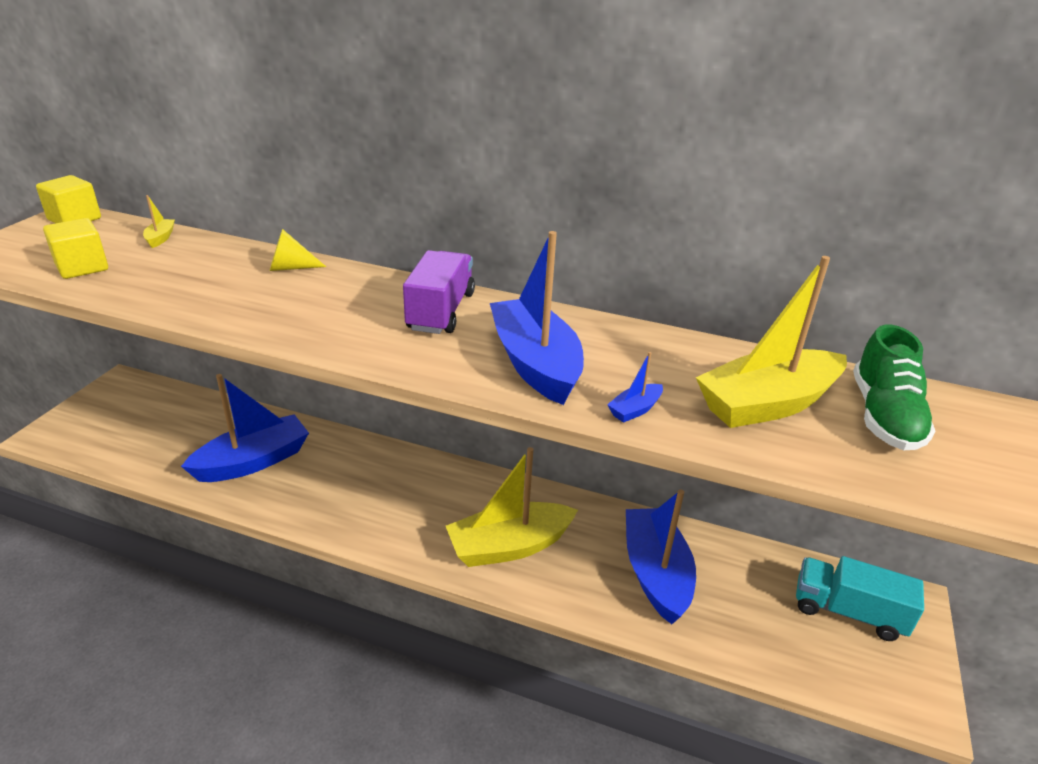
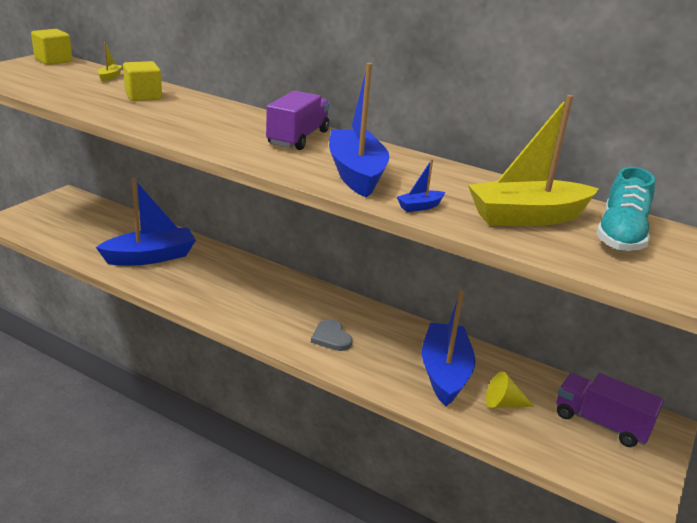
camera: 10 degrees right, 5 degrees down
yellow cube [43,218,108,279] -> yellow cube moved to [123,61,162,101]
yellow cone [270,229,326,271] -> yellow cone moved to [486,371,534,408]
yellow boat [446,447,578,567] -> grey heart [311,319,352,351]
turquoise truck [796,556,924,641] -> purple truck [556,373,664,447]
green shoe [853,325,935,450] -> turquoise shoe [596,167,655,251]

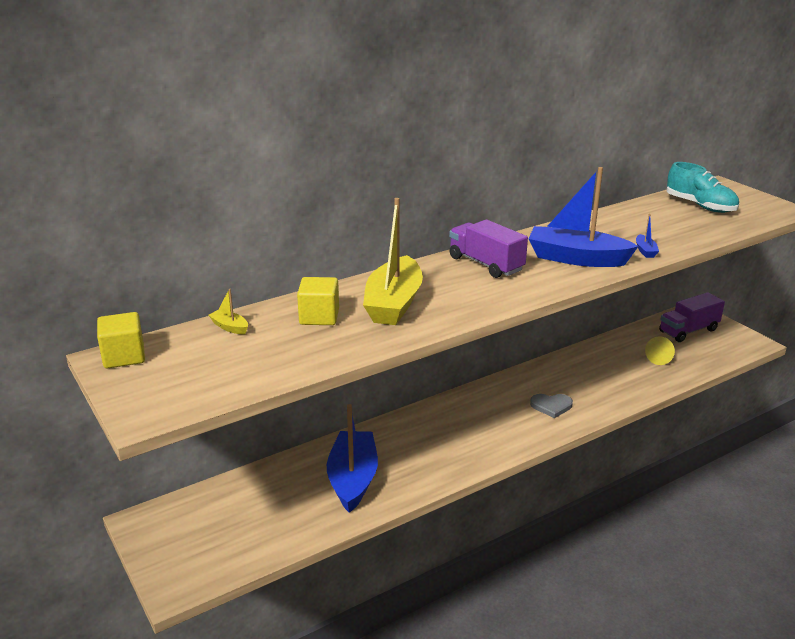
camera: 60 degrees left, 0 degrees up
blue boat [422,291,475,406] -> none
yellow boat [468,95,599,226] -> yellow boat moved to [363,198,423,325]

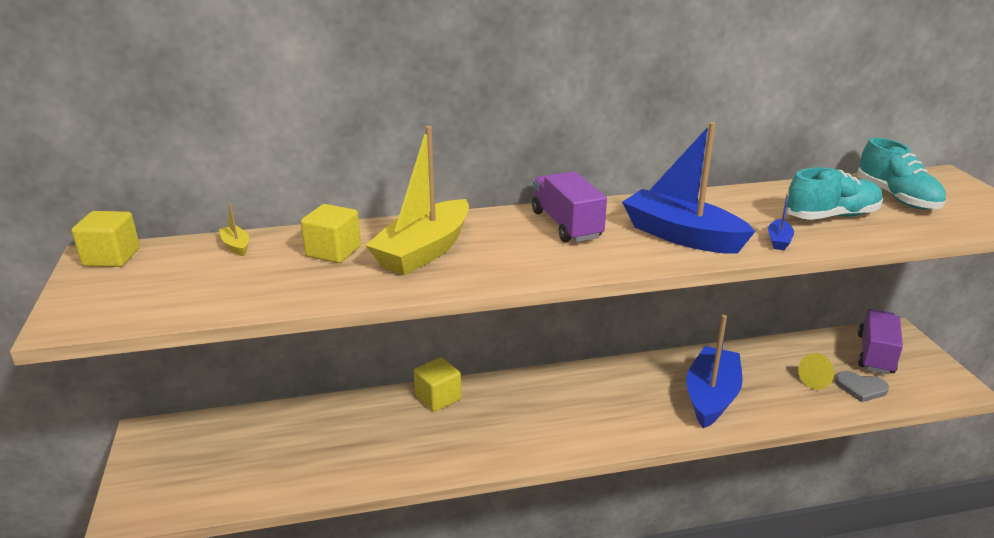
camera: 20 degrees right, 0 degrees up
blue boat [327,404,378,513] -> blue boat moved to [686,315,743,428]
grey heart [530,394,573,418] -> grey heart moved to [835,371,889,402]
purple truck [659,292,725,342] -> purple truck turned 120 degrees clockwise [858,309,903,374]
none -> yellow cube [414,357,462,412]
none -> turquoise shoe [786,167,883,220]

